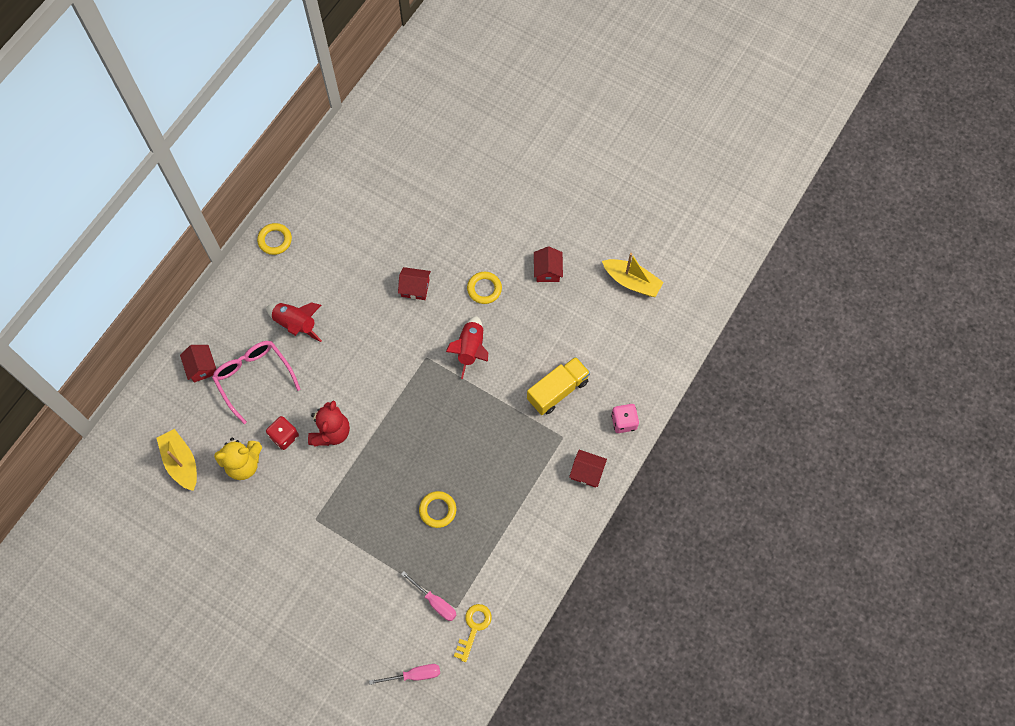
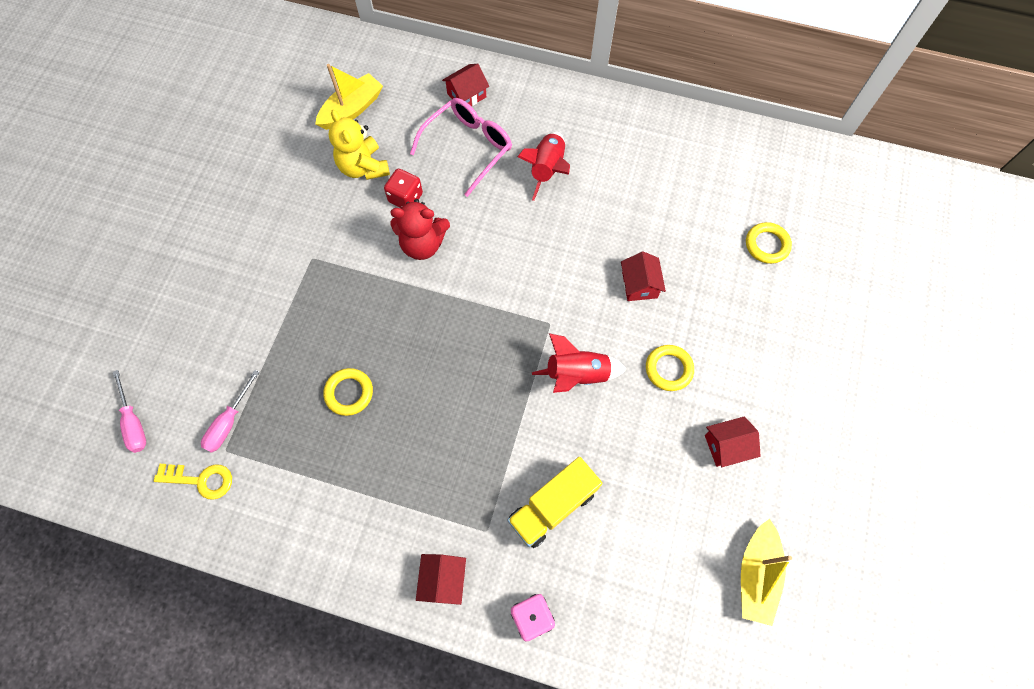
camera: 75 degrees right, 0 degrees up
yellow ring [257,223,292,255] -> yellow ring moved to [746,222,792,264]
yellow truck [527,357,590,415] -> yellow truck turned 105 degrees clockwise [508,457,602,548]

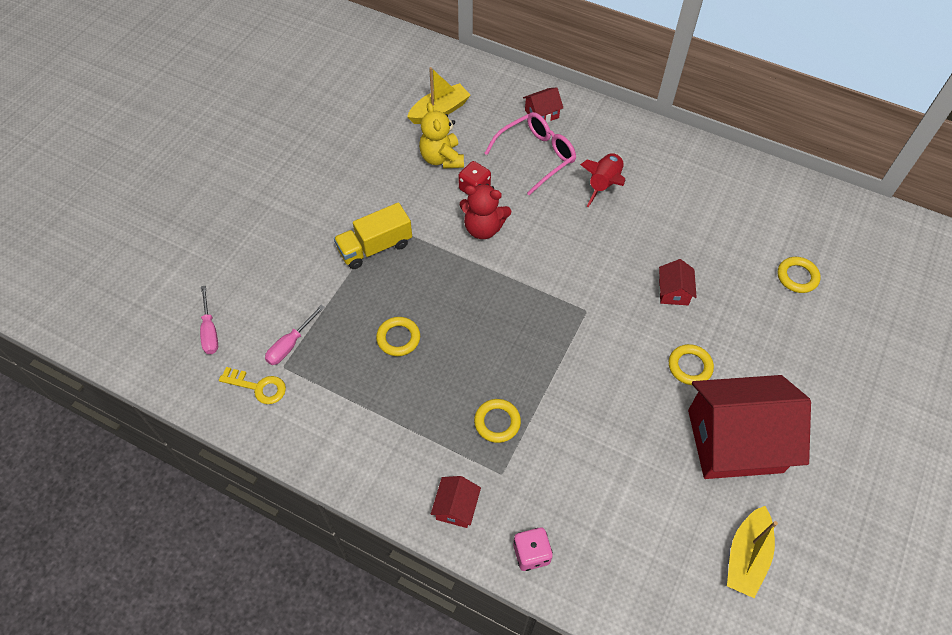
camera: 10 degrees right, 10 degrees down
yellow truck [508,457,602,548] -> yellow truck moved to [334,202,412,269]
red rocket [532,333,626,393] -> none
red house [705,416,761,467] -> red house [688,375,811,479], size x2.40
none -> yellow ring [474,399,521,443]

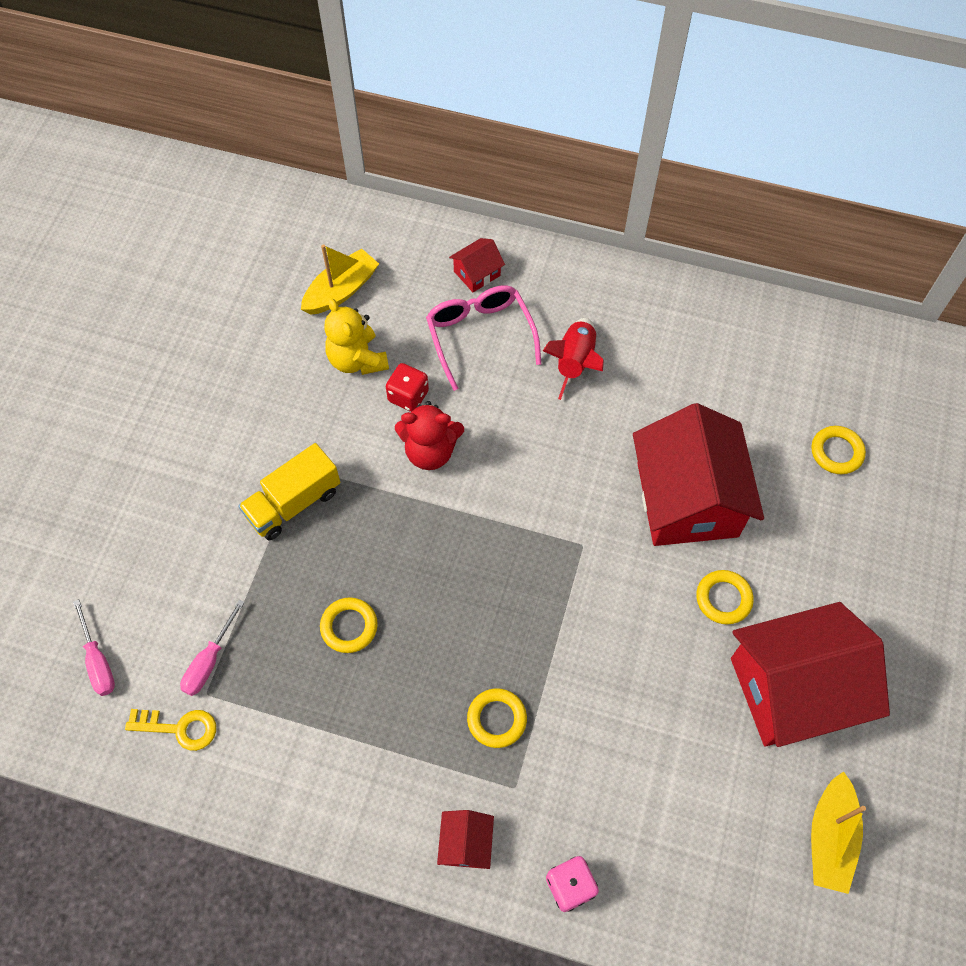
camera: 10 degrees left, 5 degrees up
pink glasses [484,112,576,196] -> pink glasses turned 60 degrees counterclockwise [426,286,541,391]
red house [659,259,697,305] -> red house [633,403,764,546], size x2.40

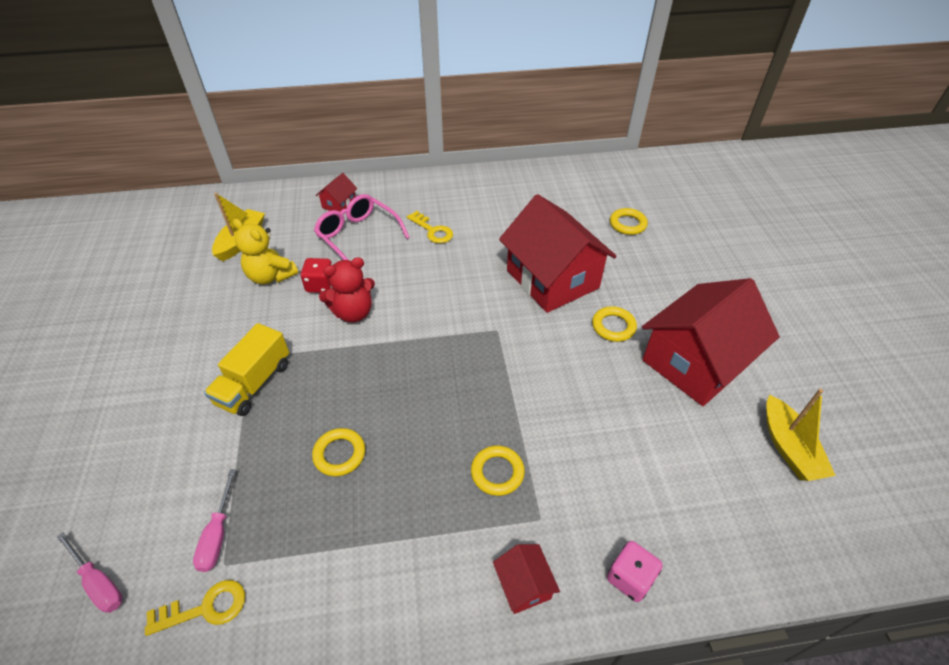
camera: 25 degrees left, 15 degrees down
red rocket [543,318,604,400] -> yellow key [407,211,453,243]

